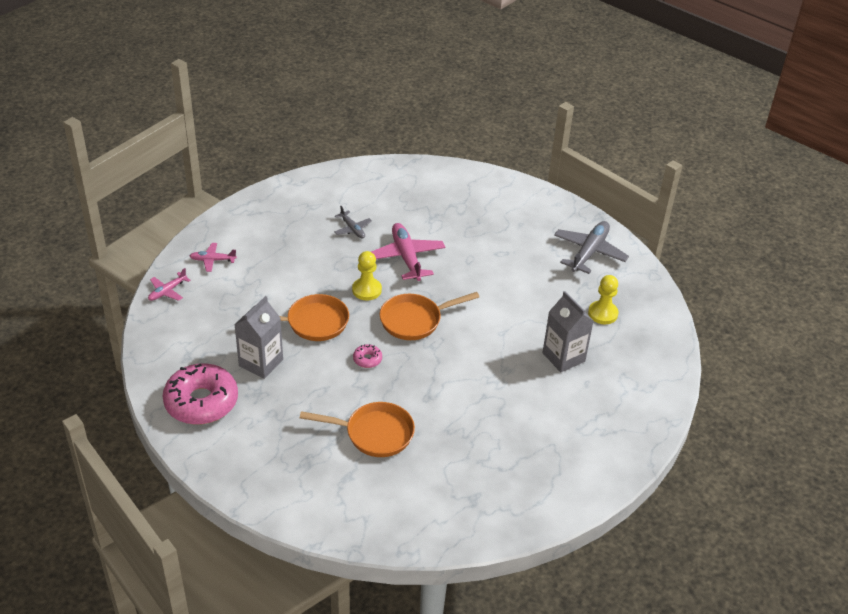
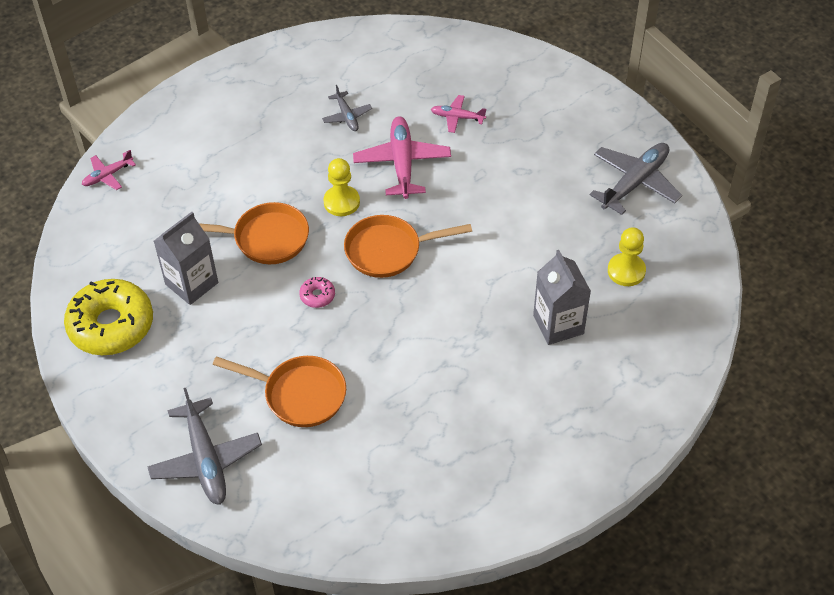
camera: 15 degrees right, 10 degrees up
pink donut [162,363,238,425] -> yellow donut [64,279,153,355]
pink plane [190,243,237,272] -> pink plane moved to [431,95,486,133]
none -> grey plane [147,388,262,505]

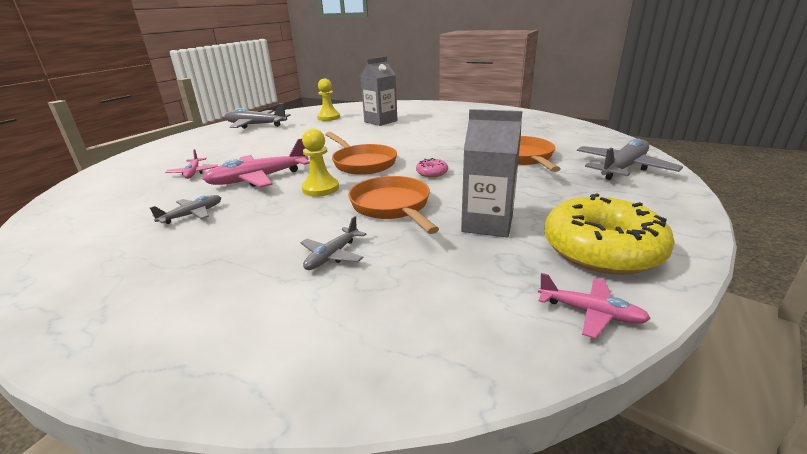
camera: 115 degrees left, 25 degrees down
pink plane [82,150,136,190] -> pink plane moved to [538,273,651,339]
none -> grey plane [300,216,366,270]

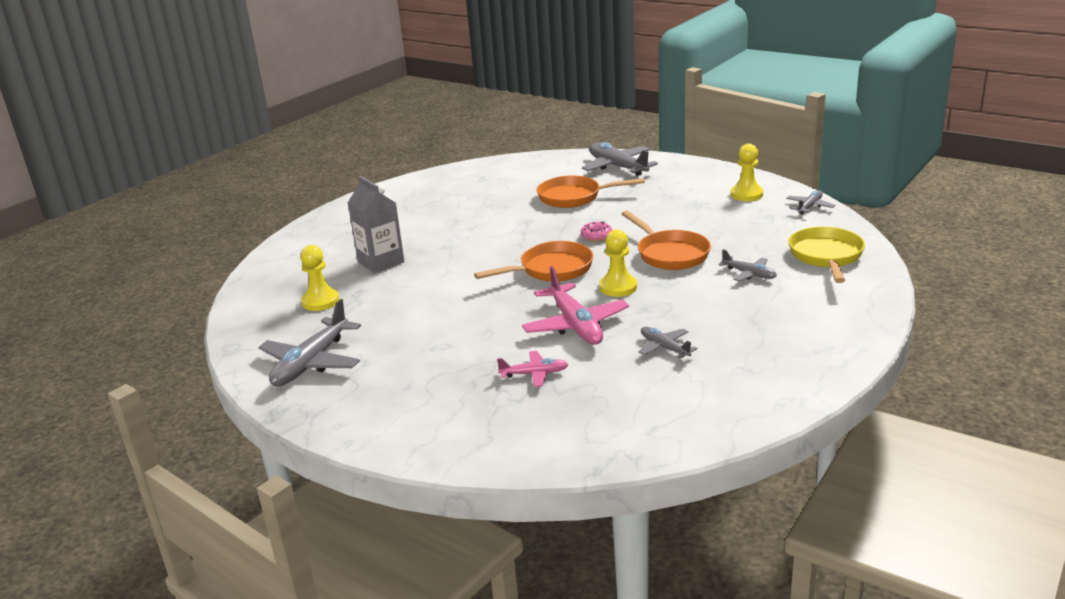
camera: 80 degrees left, 0 degrees up
orange pan [348,176,439,234] -> orange pan turned 105 degrees counterclockwise [622,210,711,270]
grey carton [461,109,522,237] -> none
pink plane [538,273,651,339] -> grey plane [786,190,835,214]
yellow donut [544,193,674,275] -> yellow pawn [731,144,763,201]
none -> yellow pan [788,227,865,283]

